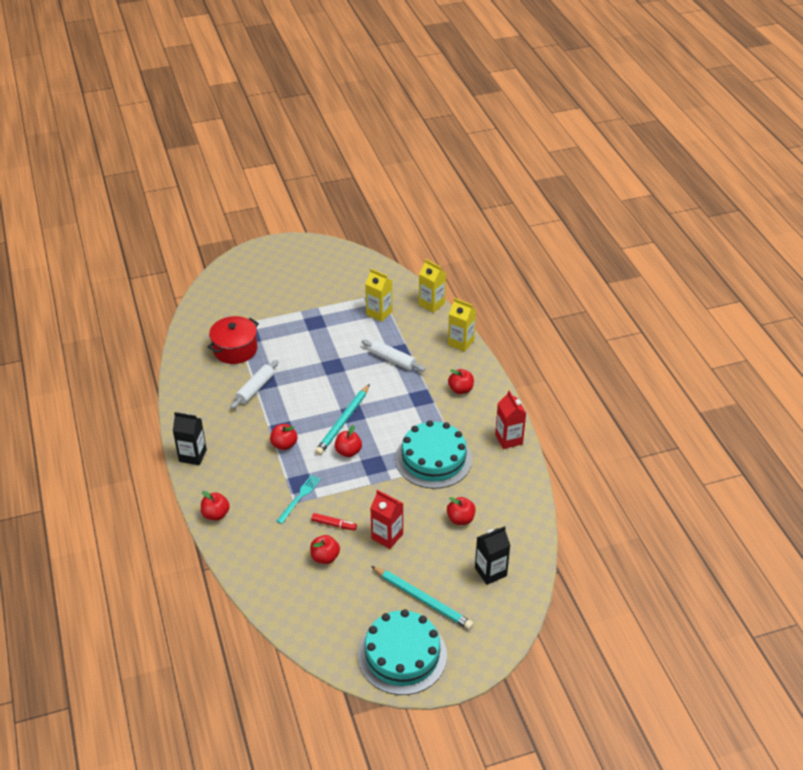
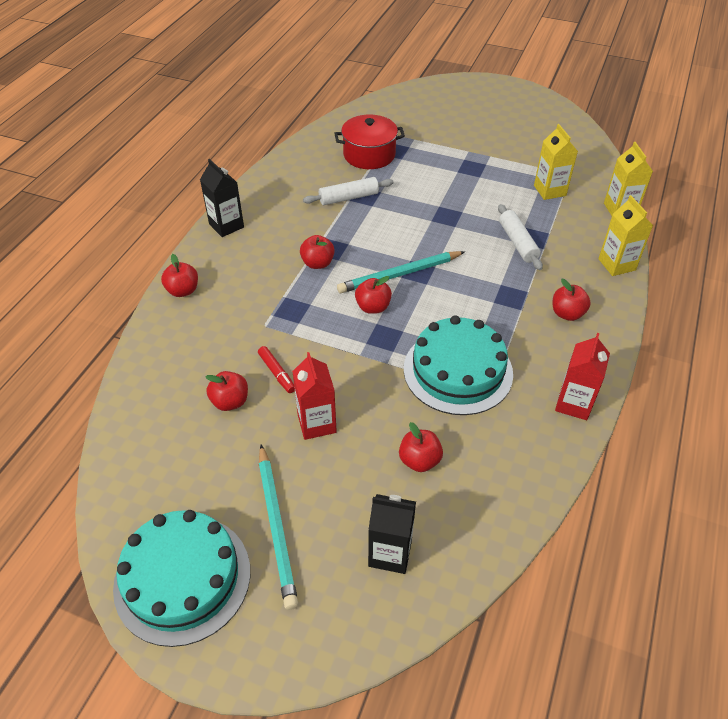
camera: 40 degrees right, 5 degrees up
turquoise fork [277,475,321,524] -> none

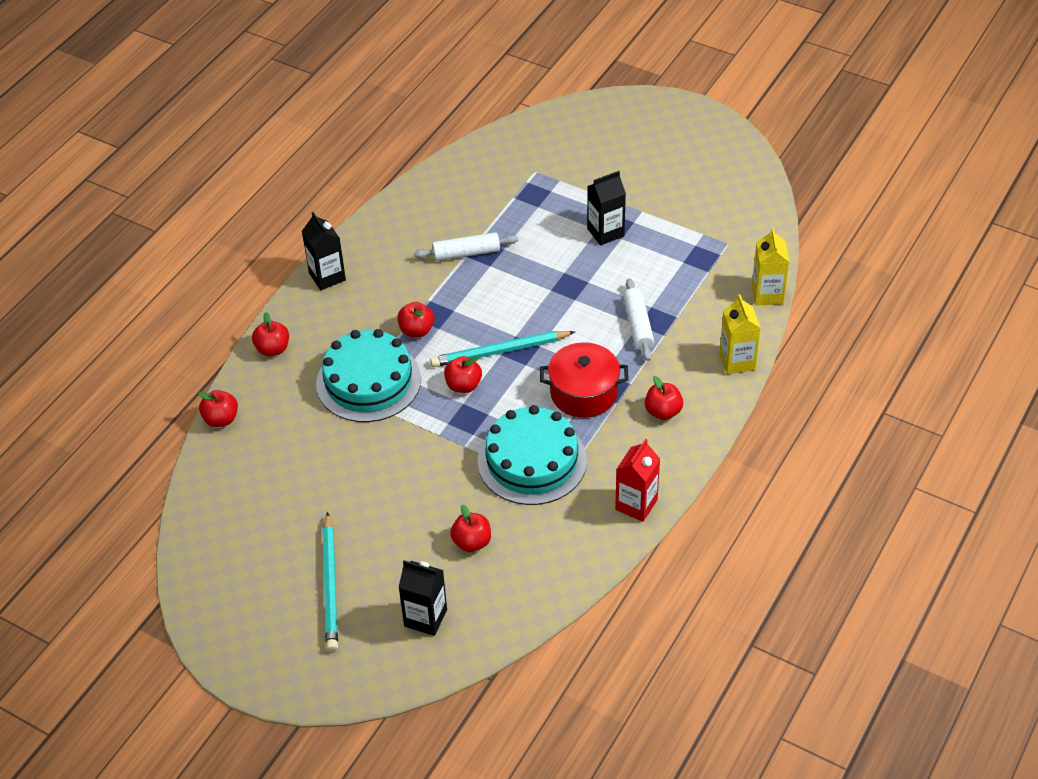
camera: 10 degrees right, 0 degrees up
turquoise cake [113,510,250,647] -> turquoise cake moved to [316,329,421,422]
red apple [205,371,248,411] -> red apple moved to [198,390,238,427]
red marker [258,346,295,393] -> none
red carton [292,352,337,440] -> none
red pot [334,114,405,169] -> red pot moved to [540,342,629,418]
yellow carton [534,124,578,200] -> none
none -> black carton [587,171,626,245]

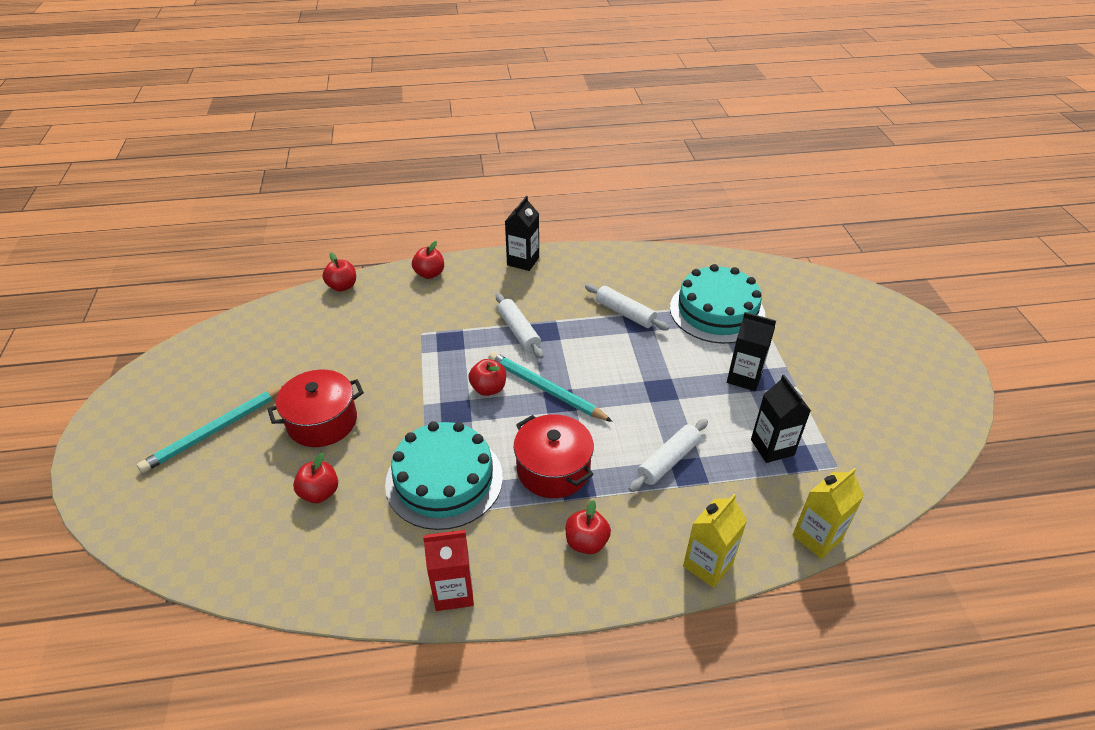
camera: 50 degrees right, 5 degrees down
turquoise cake [316,329,421,422] -> turquoise cake moved to [670,264,766,344]
red apple [397,302,434,337] -> white rolling pin [496,294,544,359]
black carton [398,560,447,636] -> black carton moved to [751,375,811,463]
none -> red pot [267,370,364,447]

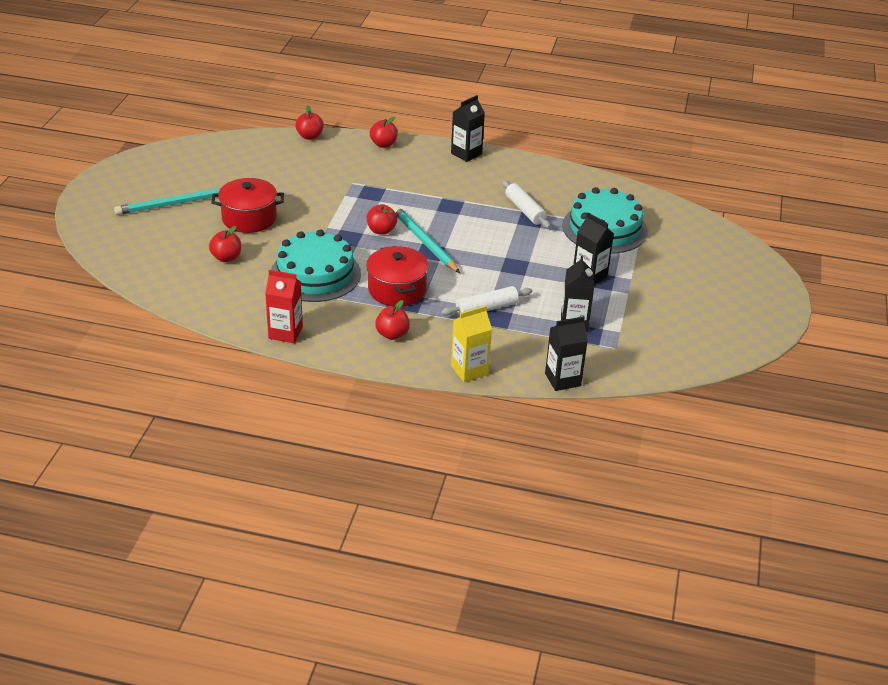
camera: 20 degrees right, 5 degrees down
white rolling pin [496,294,544,359] -> none
yellow carton [793,468,864,559] -> black carton [545,316,588,391]

